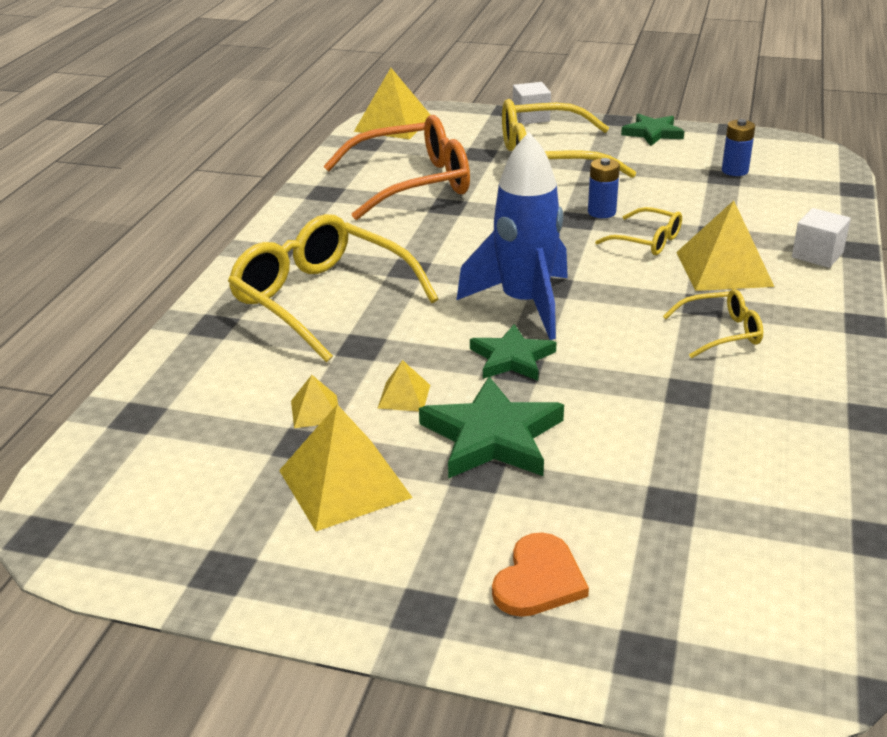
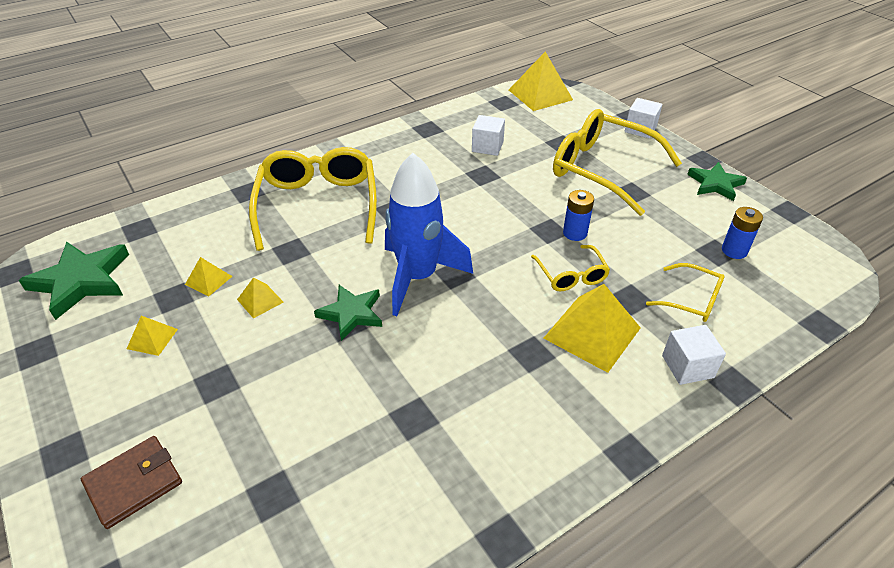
camera: 40 degrees right, 10 degrees up
yellow pyramid [279,404,413,531] -> yellow pyramid [127,316,178,356], size x0.50
orange glasses [323,115,470,220] -> white cube [472,115,505,156]
green star [419,376,564,479] -> green star moved to [19,242,129,320]
orange heart [492,532,589,617] -> brown wallet [81,436,182,529]
yellow glasses [663,289,763,358] -> yellow glasses moved to [646,263,725,322]

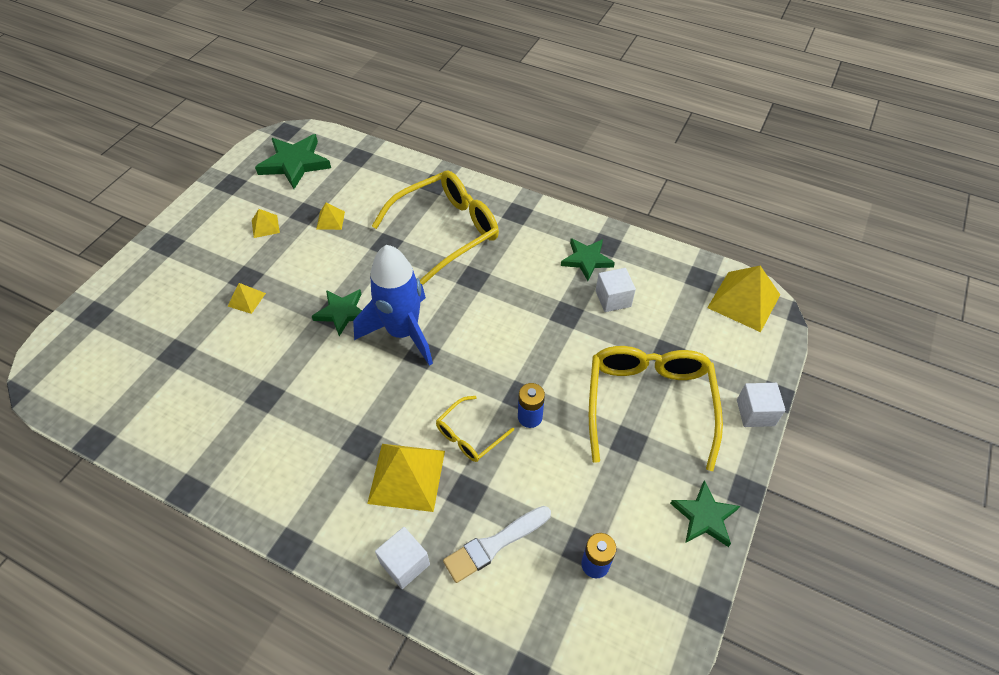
camera: 60 degrees right, 10 degrees up
brown wallet [81,436,182,529] -> none
yellow pyramid [237,277,283,319] -> yellow pyramid moved to [227,283,266,314]
yellow glasses [646,263,725,322] -> white brush [443,506,551,583]
none -> green star [561,238,615,281]

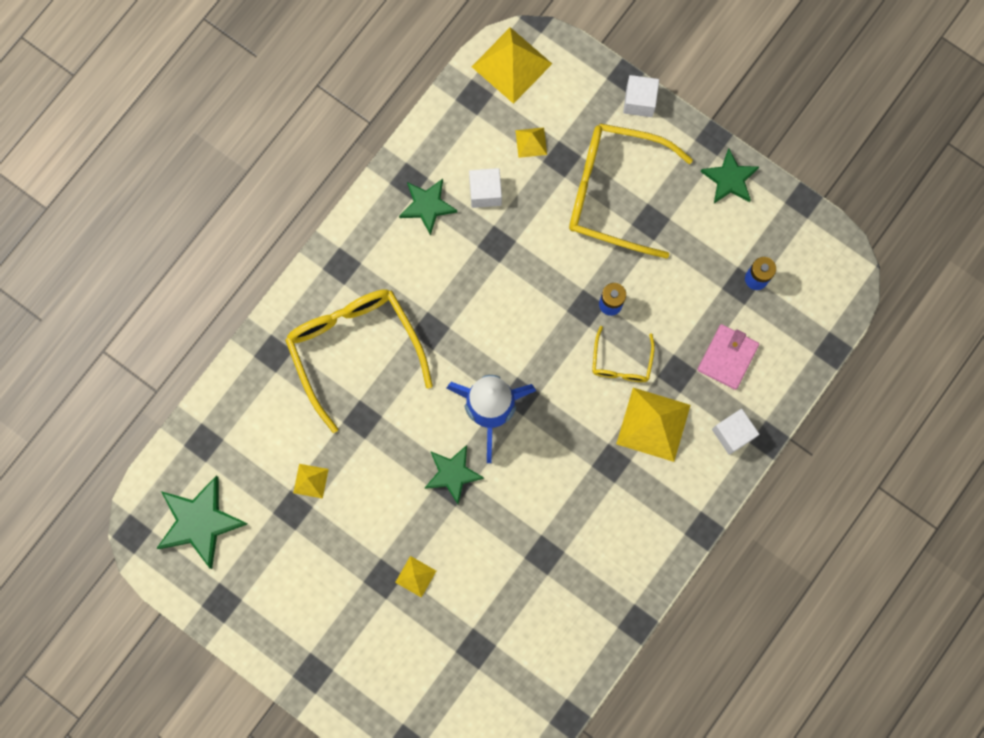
camera: 80 degrees left, 25 degrees up
yellow pyramid [252,209,280,238] -> yellow pyramid moved to [515,128,547,158]
yellow glasses [436,396,514,462] -> yellow glasses turned 45 degrees clockwise [592,326,655,382]
white brush [443,506,551,583] -> pink wallet [697,324,759,390]

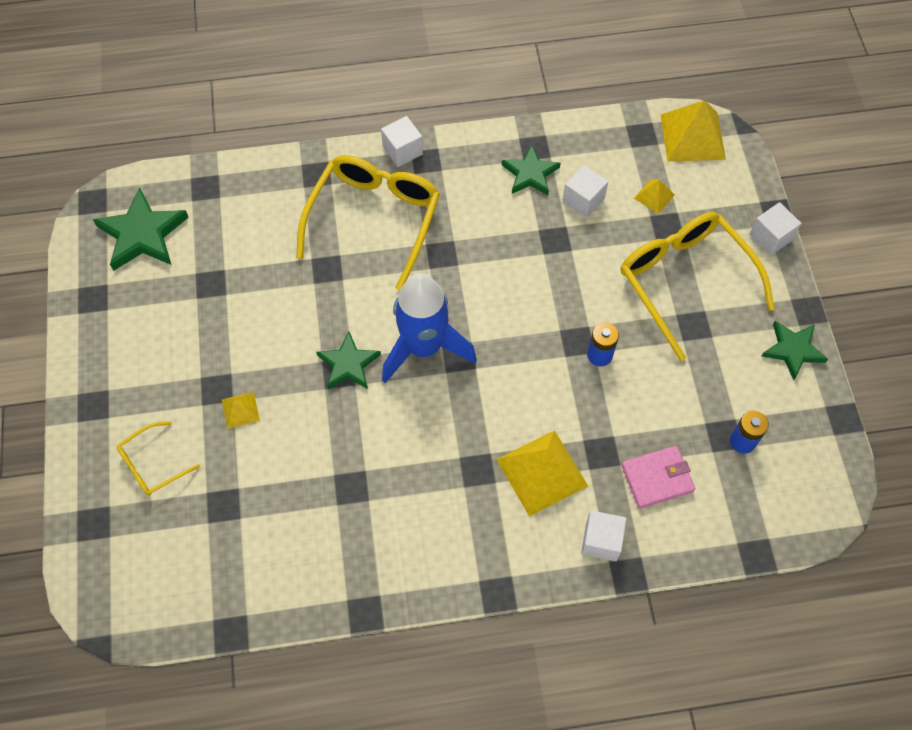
camera: 45 degrees right, 15 degrees down
yellow pyramid [293,464,329,499] -> none
yellow glasses [592,326,655,382] -> yellow glasses moved to [117,421,200,496]
none -> white cube [381,116,423,167]

